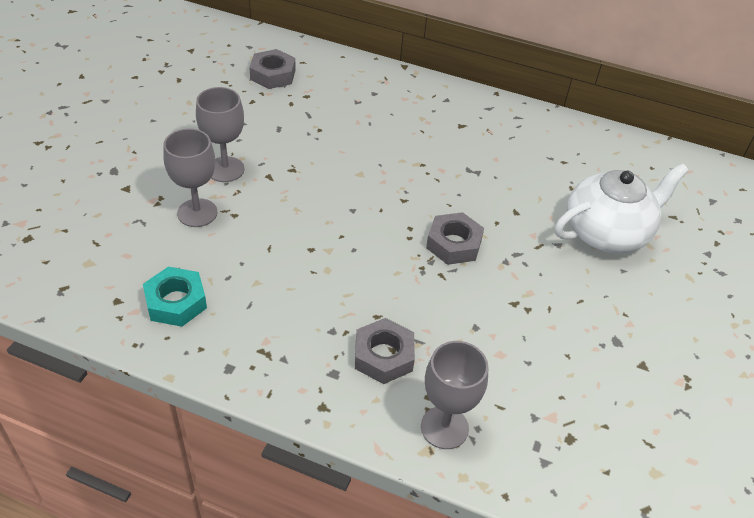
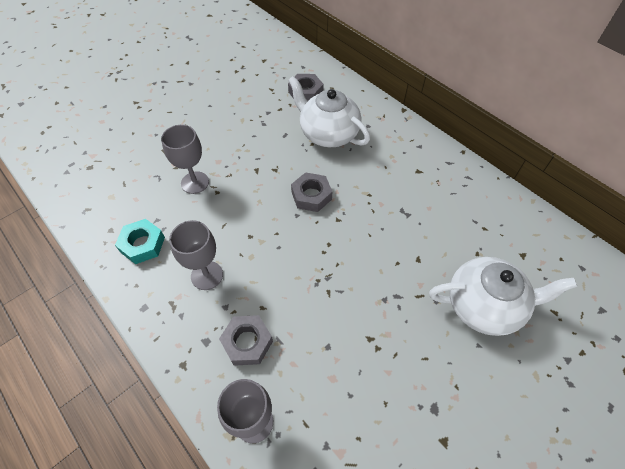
camera: 30 degrees right, 10 degrees up
grey goblet [196,87,244,182] -> grey goblet moved to [169,220,223,290]
grey nut [426,212,484,265] -> grey nut moved to [291,172,332,212]
none -> white teapot [288,76,370,147]

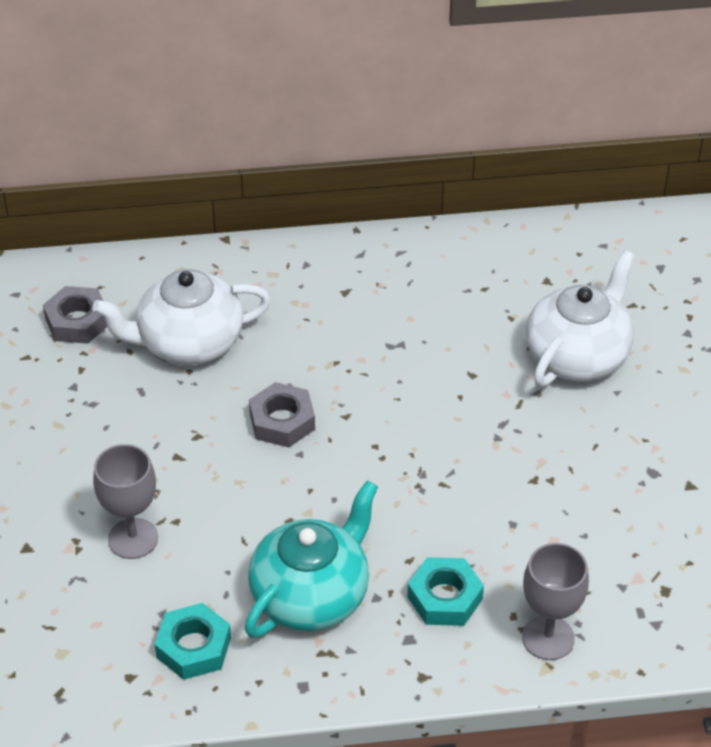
camera: 55 degrees left, 10 degrees down
grey goblet [169,220,223,290] -> turquoise teapot [245,480,378,638]
grey nut [219,315,273,366] -> turquoise nut [407,557,484,626]

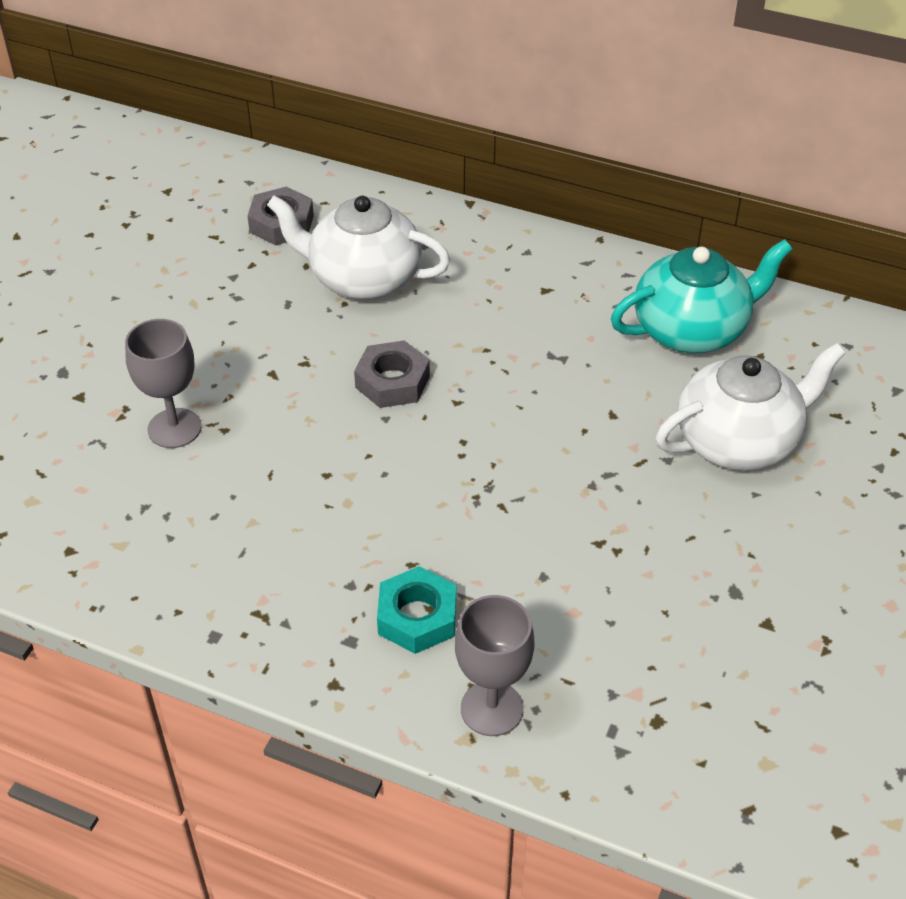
camera: 30 degrees right, 0 degrees up
turquoise nut [154,603,231,680] -> none
turquoise teapot [245,480,378,638] -> turquoise teapot moved to [611,239,793,353]

